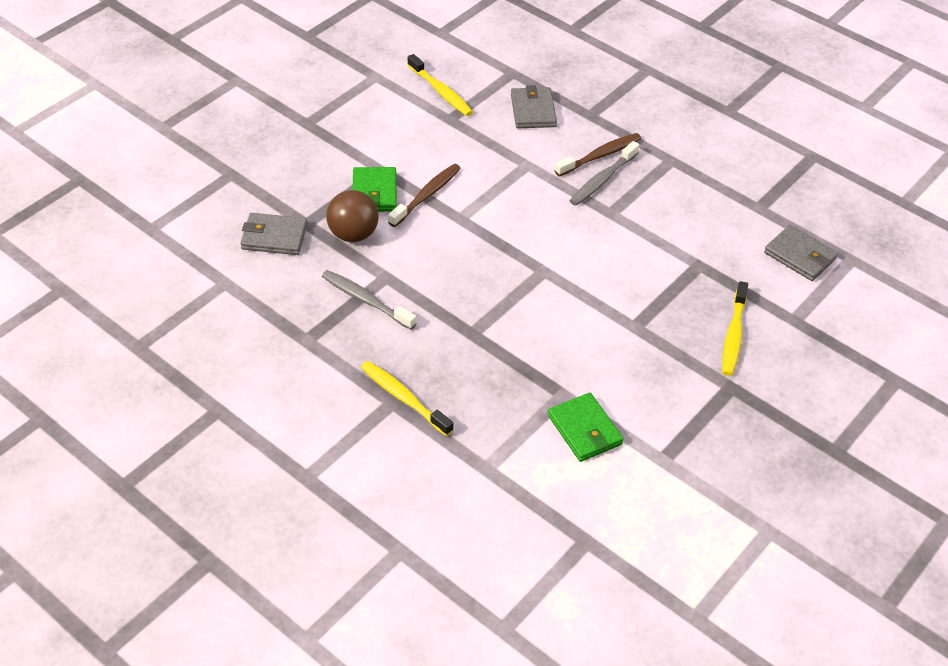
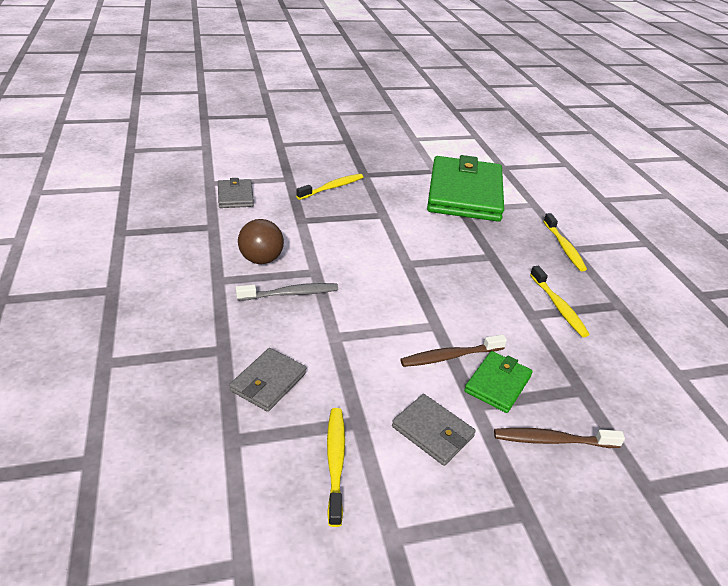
camera: 145 degrees left, 10 degrees down
grey wallet [240,213,307,255] -> grey wallet moved to [392,394,476,466]
grey toothbrush [322,270,417,330] -> yellow toothbrush [530,266,590,337]
brown ball [326,190,379,242] -> brown ball moved to [238,219,284,264]
green wallet [548,393,624,462] -> green wallet [427,155,504,222], size x2.24
brown toothbrush [555,133,641,177] -> brown toothbrush moved to [494,428,625,448]

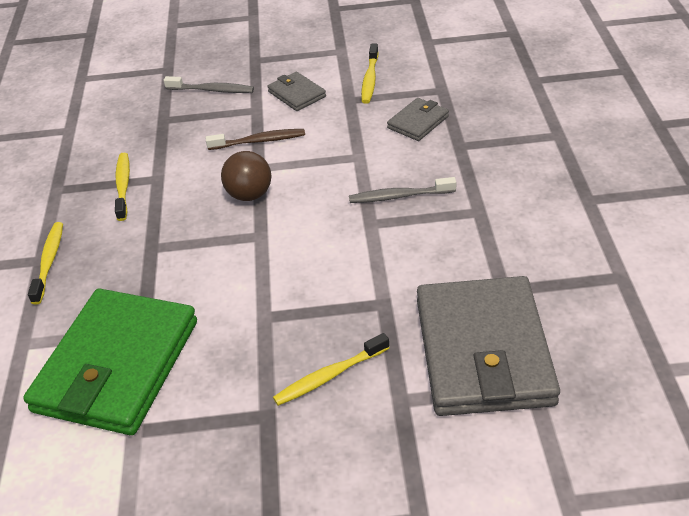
camera: 165 degrees left, 5 degrees up
grey wallet [218,178,254,208] -> grey wallet [417,276,560,416], size x2.24
brown ball [238,219,284,264] -> brown ball moved to [221,151,271,201]
green wallet [464,351,533,413] -> none
brown toothbrush [494,428,625,448] -> grey toothbrush [164,76,254,93]

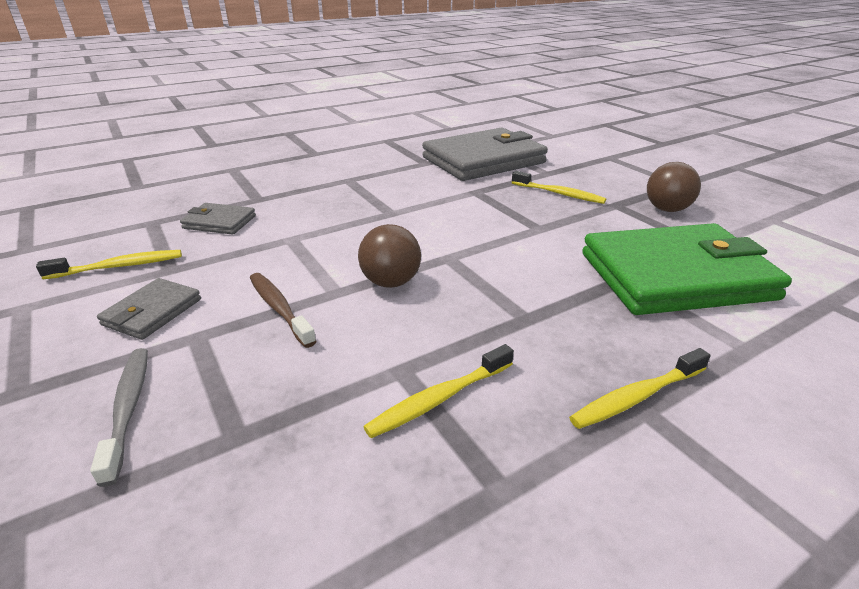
camera: 120 degrees left, 10 degrees down
grey toothbrush [349,177,456,203] -> none
none -> brown ball [647,162,701,212]

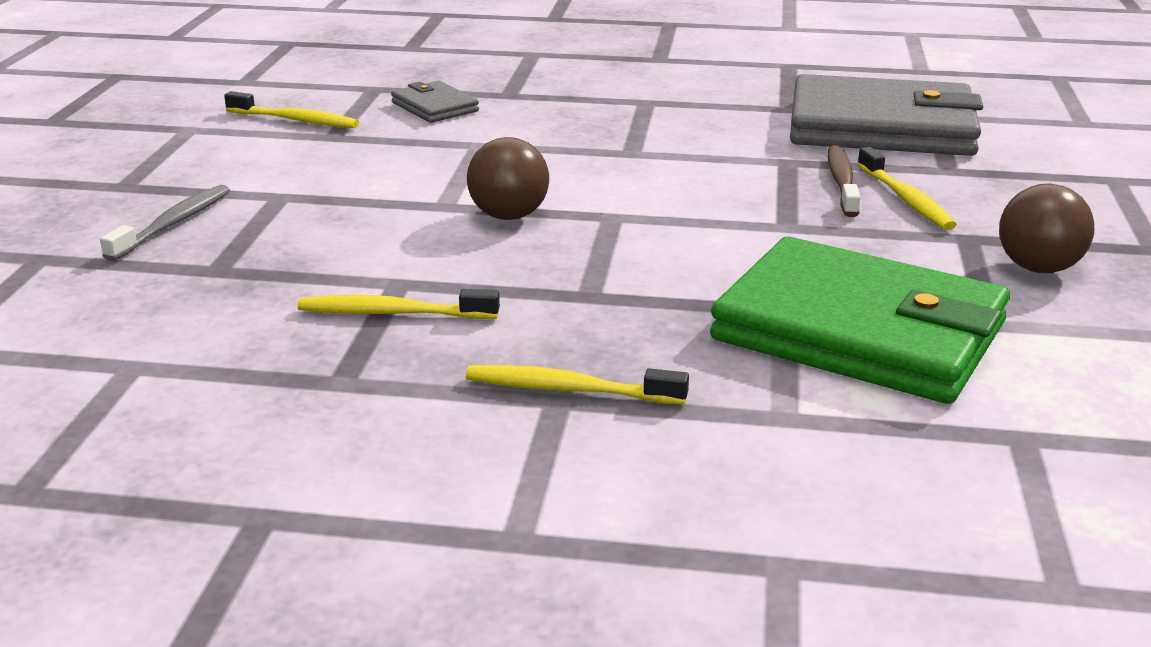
camera: 40 degrees right, 5 degrees down
grey wallet [97,278,201,340] -> none
brown toothbrush [250,273,317,348] -> brown toothbrush moved to [827,145,860,217]

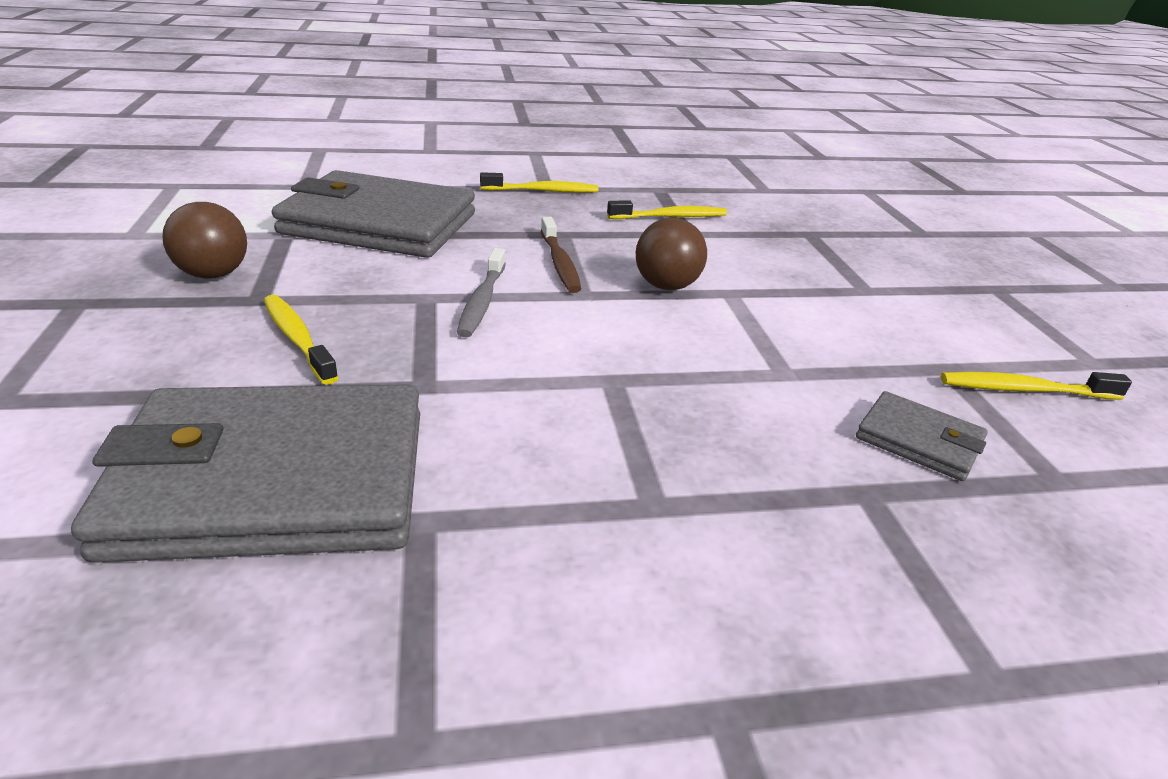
camera: 160 degrees right, 5 degrees up
grey toothbrush [100,185,230,261] -> grey toothbrush moved to [457,248,506,338]
green wallet [710,237,1010,404] -> grey wallet [272,170,475,258]
brown toothbrush [827,145,860,217] -> brown toothbrush moved to [541,217,581,293]

